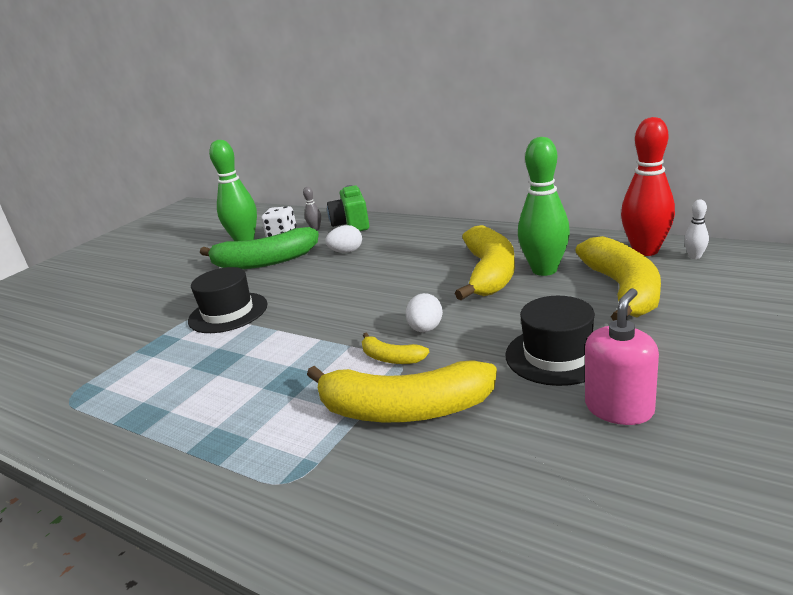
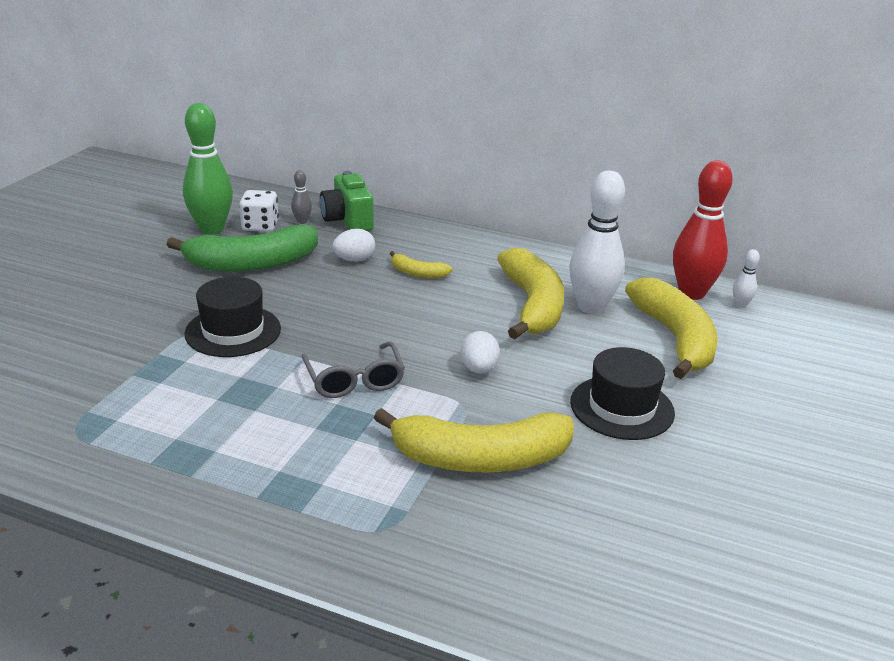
camera: 15 degrees left, 5 degrees up
yellow banana [362,333,429,364] -> yellow banana moved to [390,251,453,279]
green bowling pin [518,137,570,276] -> white bowling pin [569,171,625,314]
pink soap dispenser [585,288,659,425] -> none
none -> grey glasses [302,342,405,398]

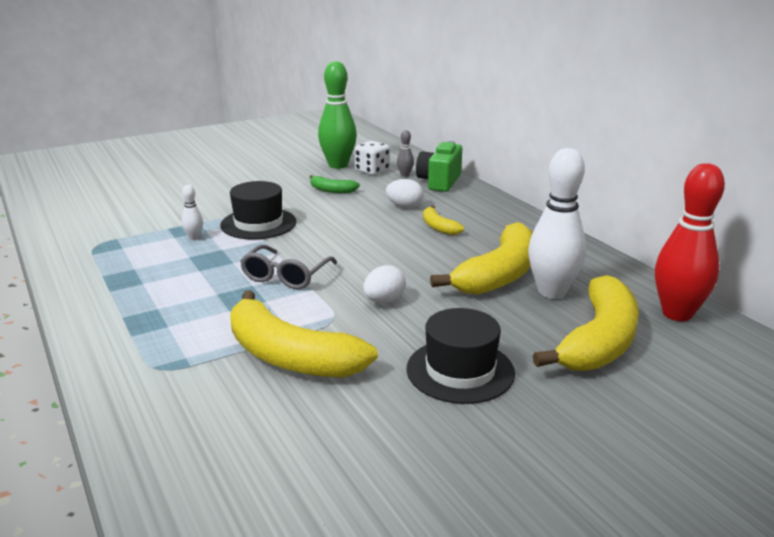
camera: 40 degrees right, 5 degrees down
green banana [166,225,318,272] -> green banana [309,175,360,193], size x0.47
white bowling pin [733,249,760,308] -> white bowling pin moved to [182,185,203,240]

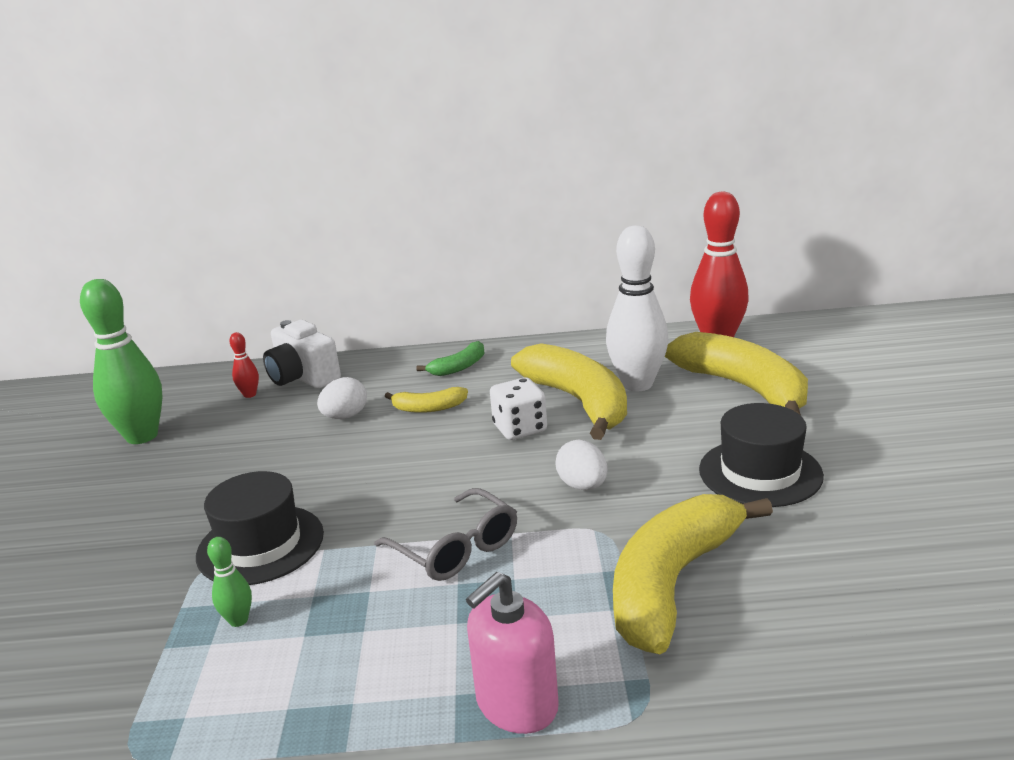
camera: 60 degrees left, 0 degrees up
white bowling pin [182,185,203,240] -> green bowling pin [207,537,252,627]
yellow banana [230,290,378,378] -> yellow banana turned 150 degrees clockwise [613,494,773,654]
green banana [309,175,360,193] -> green banana moved to [416,341,485,376]
white dice [355,141,390,175] -> white dice moved to [490,377,547,440]
grey bowling pin [397,130,414,177] -> red bowling pin [229,332,259,398]
green camera [416,141,462,192] -> white camera [263,320,341,389]
none -> pink soap dispenser [466,572,559,734]

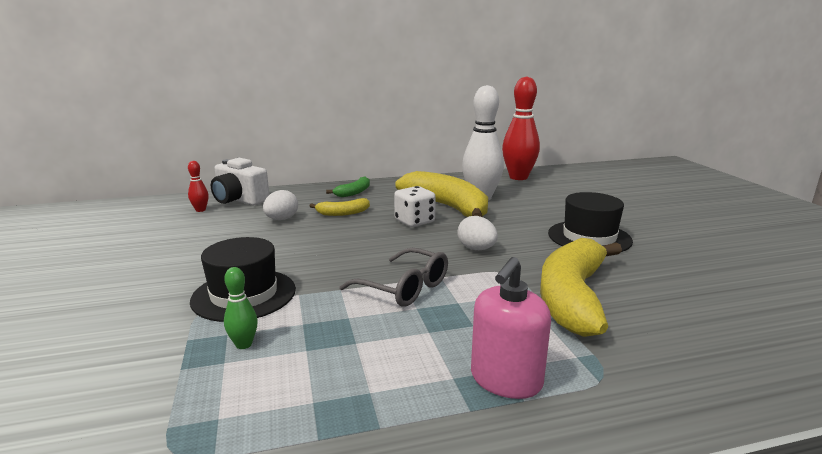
camera: 15 degrees left, 5 degrees down
green bowling pin [80,279,162,444] -> none
yellow banana [665,332,808,416] -> none

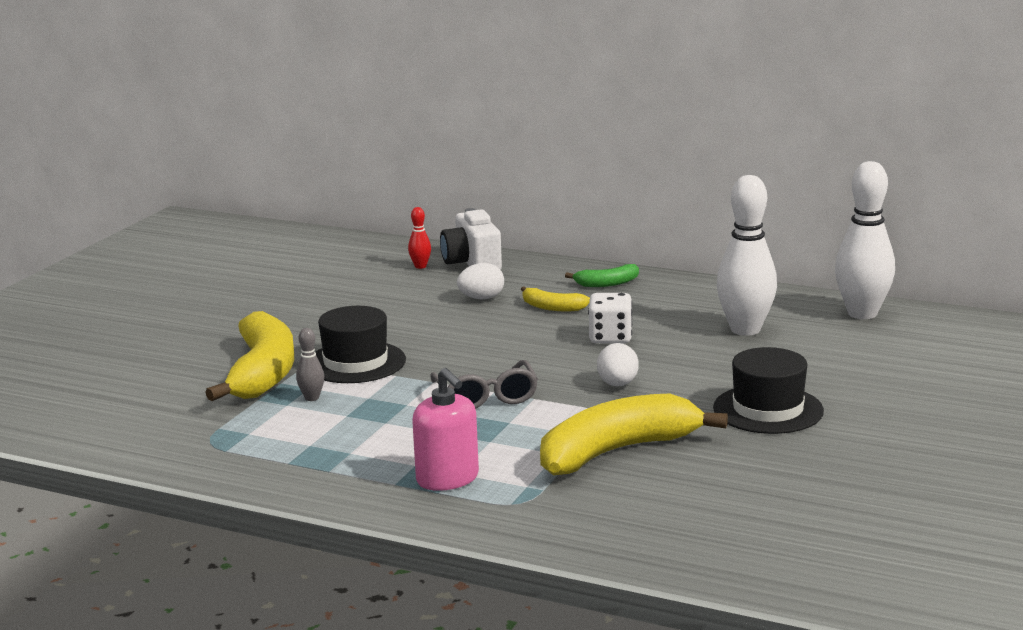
camera: 40 degrees right, 0 degrees up
green bowling pin [224,267,258,349] -> grey bowling pin [296,328,324,401]
yellow banana [396,171,488,217] -> yellow banana moved to [205,311,294,401]
pink soap dispenser [471,257,551,399] -> pink soap dispenser turned 105 degrees counterclockwise [412,368,479,491]
red bowling pin [502,77,540,180] -> white bowling pin [835,161,895,319]

